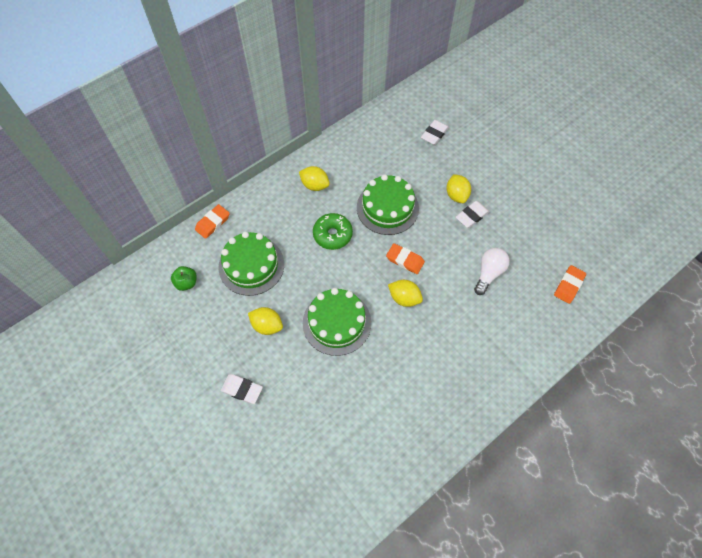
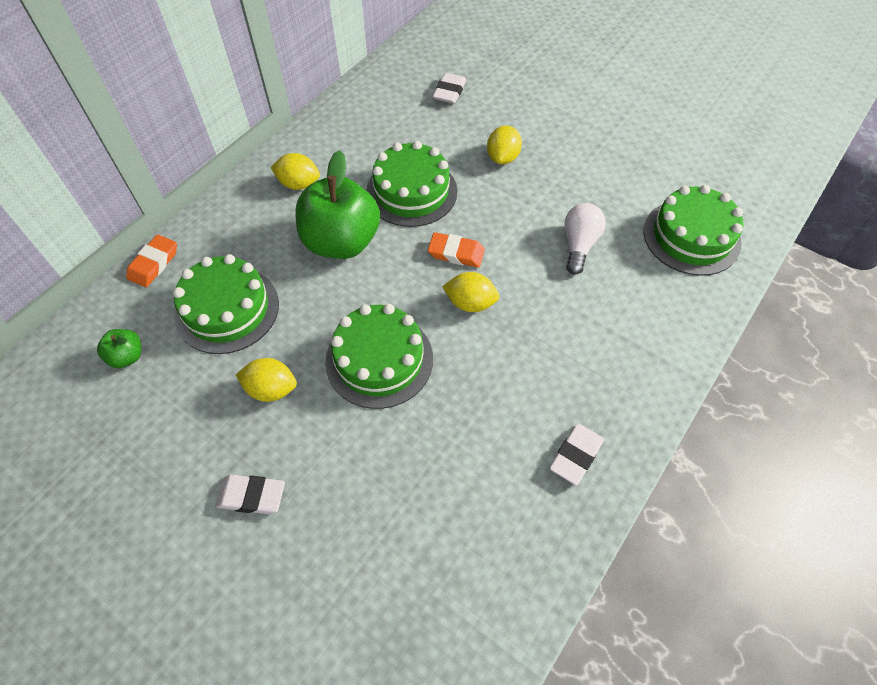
camera: 15 degrees left, 5 degrees down
green donut [313,213,353,250] -> green apple [295,150,380,259]
yellow lemon [447,174,471,203] -> yellow lemon turned 45 degrees clockwise [487,126,522,164]
white eraser [456,201,490,228] -> white eraser moved to [550,424,604,485]
orange eraser [554,265,586,304] -> green cake [644,185,744,276]

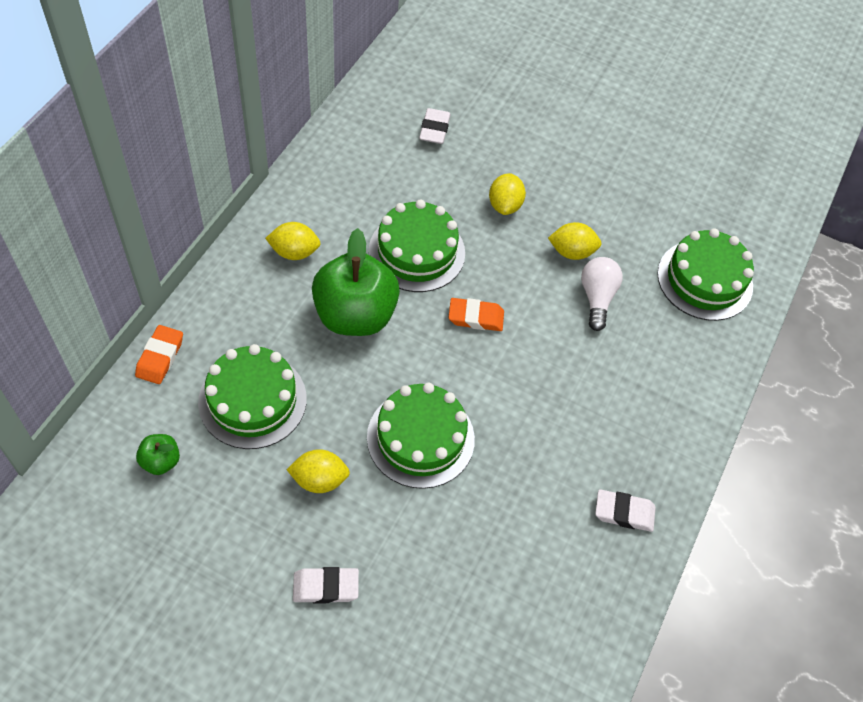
camera: 15 degrees left, 0 degrees up
yellow lemon [442,272,499,312] -> yellow lemon moved to [548,222,601,260]
white eraser [550,424,604,485] -> white eraser turned 75 degrees clockwise [595,489,656,532]

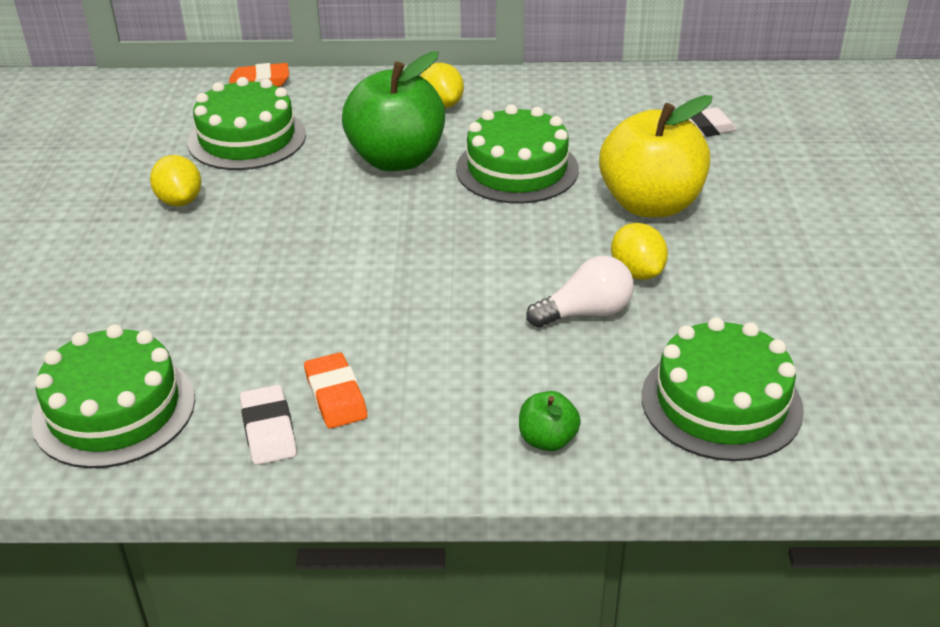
camera: 70 degrees right, 20 degrees down
green apple [136,434,180,475] -> green apple moved to [519,391,581,451]
white eraser [293,567,359,603] -> none
green cake [367,383,475,489] -> green cake moved to [31,324,195,468]
orange eraser [448,298,504,331] -> orange eraser moved to [304,352,367,429]
yellow lemon [489,173,526,215] -> yellow apple [599,95,712,217]

